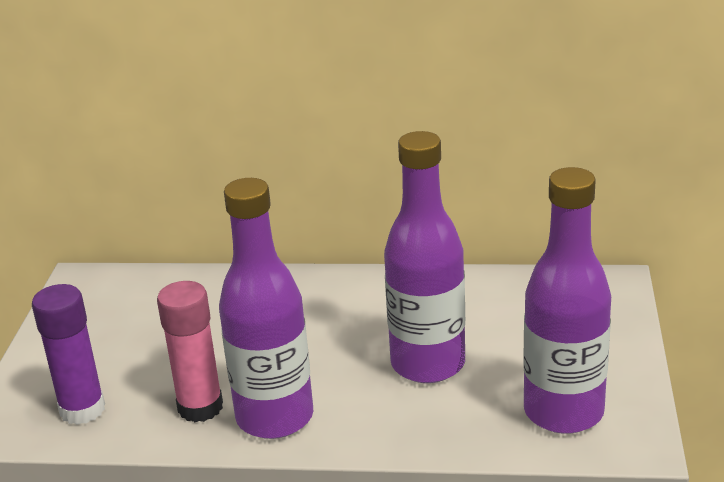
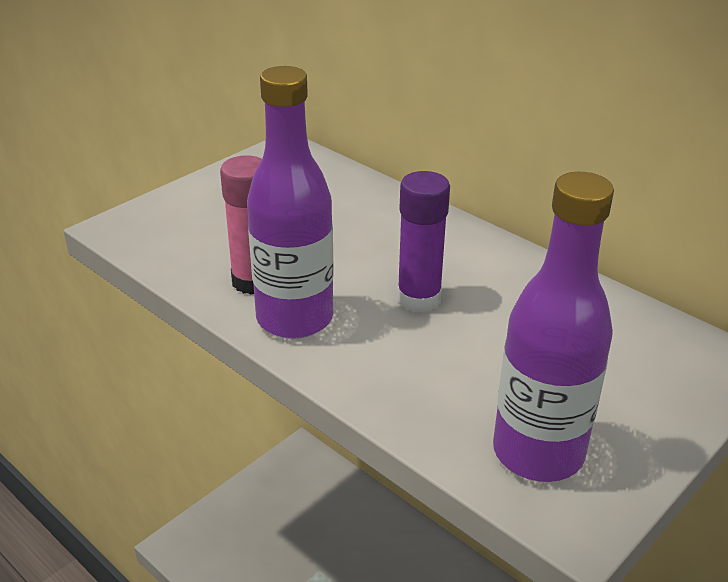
camera: 35 degrees right, 5 degrees up
purple glue stick [32,284,105,425] -> purple glue stick moved to [397,171,450,313]
purple bottle [384,131,465,383] -> none

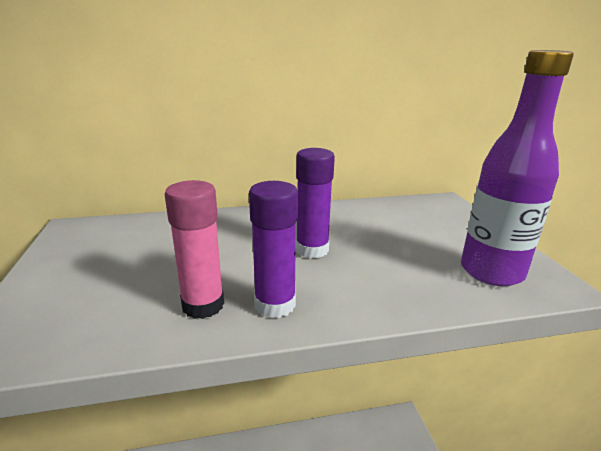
camera: 55 degrees left, 10 degrees down
purple bottle [247,66,334,339] -> purple glue stick [249,181,298,318]

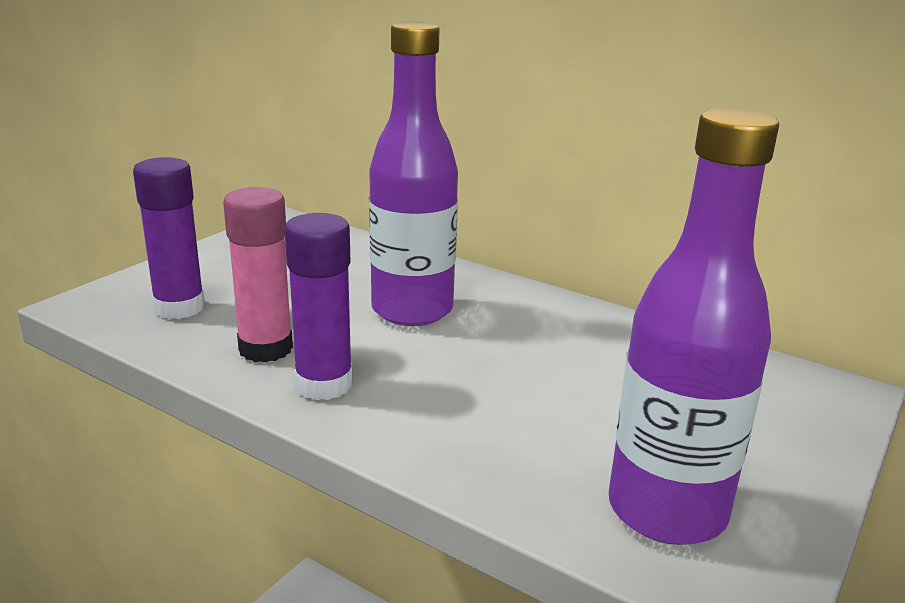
camera: 45 degrees right, 0 degrees up
purple glue stick [296,148,335,259] -> purple glue stick moved to [133,157,205,319]
none -> purple bottle [369,21,458,326]

